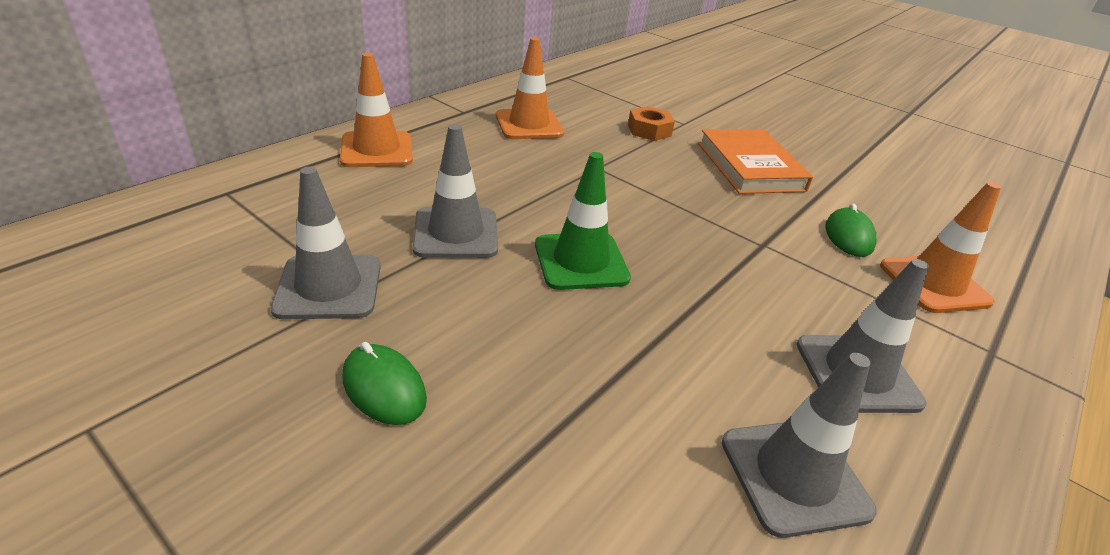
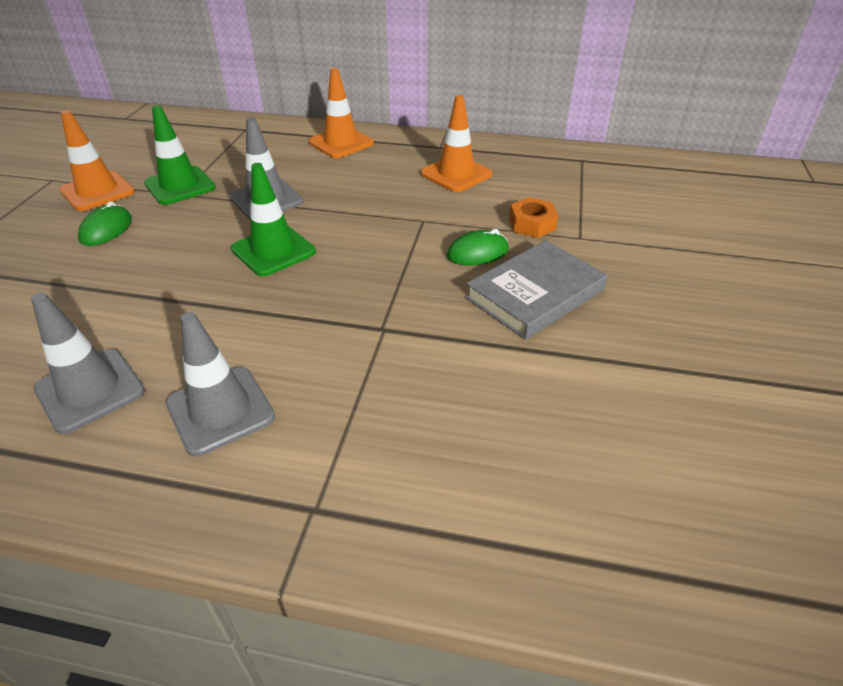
camera: 65 degrees right, 5 degrees up
grey traffic cone [271,167,381,319] -> green traffic cone [144,105,216,205]
orange book [698,129,813,194] -> grey book [466,240,608,340]
green mouse [825,203,876,257] -> green mouse moved to [447,229,509,266]
orange traffic cone [880,182,1001,313] -> orange traffic cone moved to [60,110,135,211]

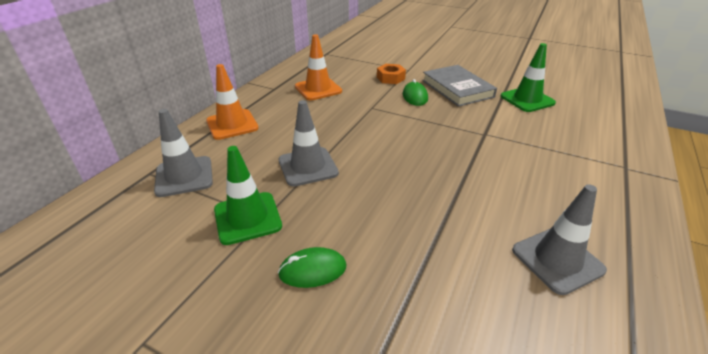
camera: 75 degrees left, 5 degrees down
orange traffic cone [60,110,135,211] -> none
green mouse [78,201,132,246] -> green mouse turned 45 degrees counterclockwise [278,247,346,288]
grey traffic cone [166,312,275,456] -> grey traffic cone moved to [154,109,213,197]
green traffic cone [231,163,316,276] -> green traffic cone moved to [501,43,556,112]

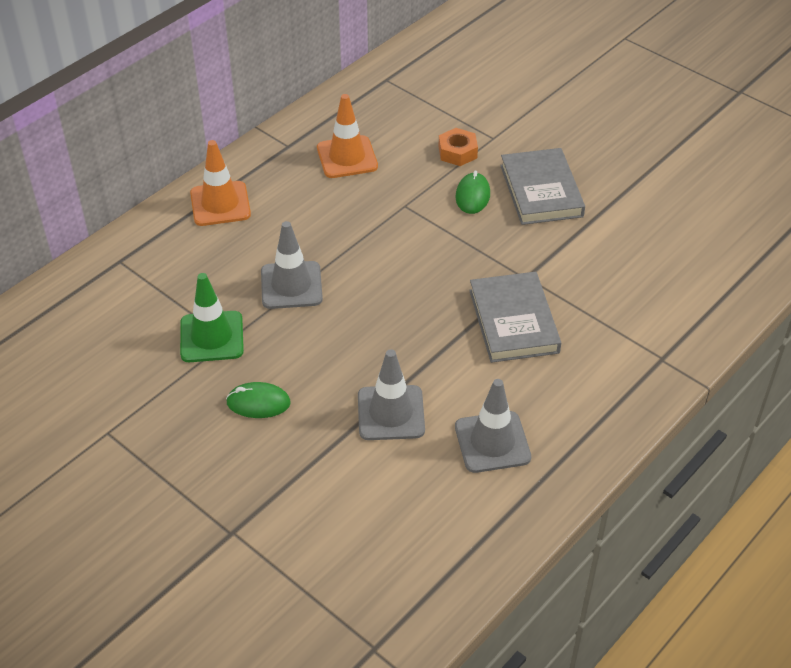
camera: 15 degrees right, 10 degrees up
grey traffic cone [154,109,213,197] -> grey traffic cone moved to [358,349,425,440]
green traffic cone [501,43,556,112] -> none
none -> grey book [469,272,561,363]

